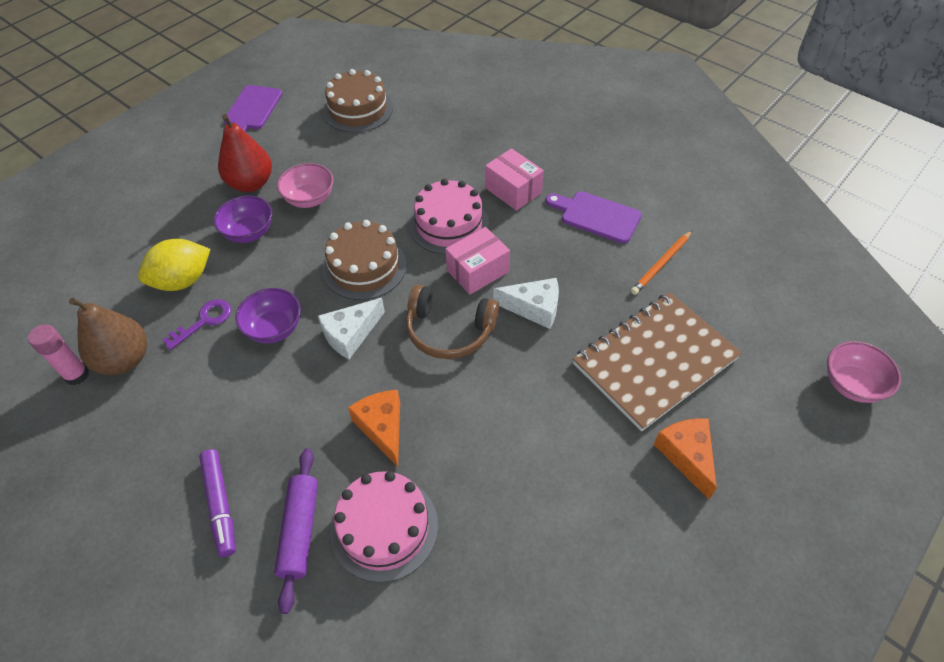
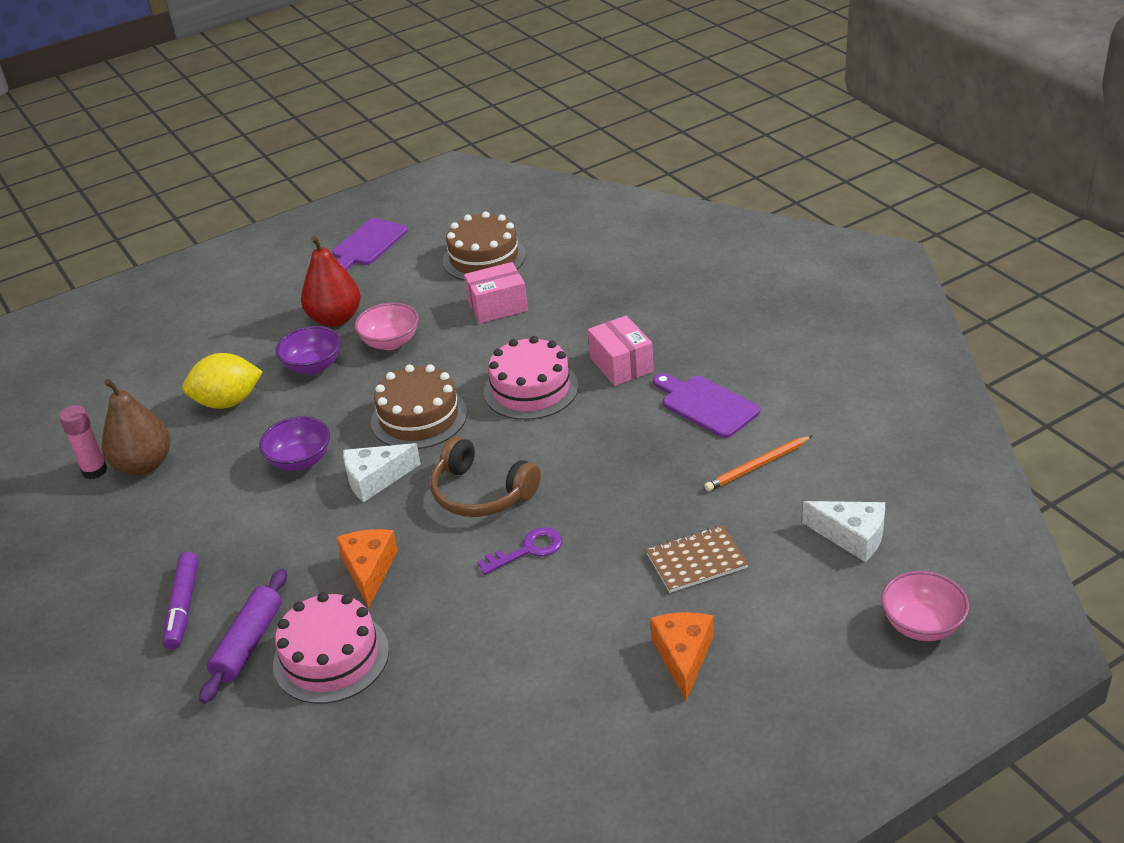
camera: 20 degrees right, 15 degrees down
purple key [162,299,231,350] -> purple key moved to [477,527,562,575]
pink box [446,227,510,294] -> pink box moved to [464,262,528,323]
white cheese [493,278,559,329] -> white cheese moved to [802,501,885,562]
brown notebook [573,292,742,431] -> brown notebook [646,525,748,593], size x0.52

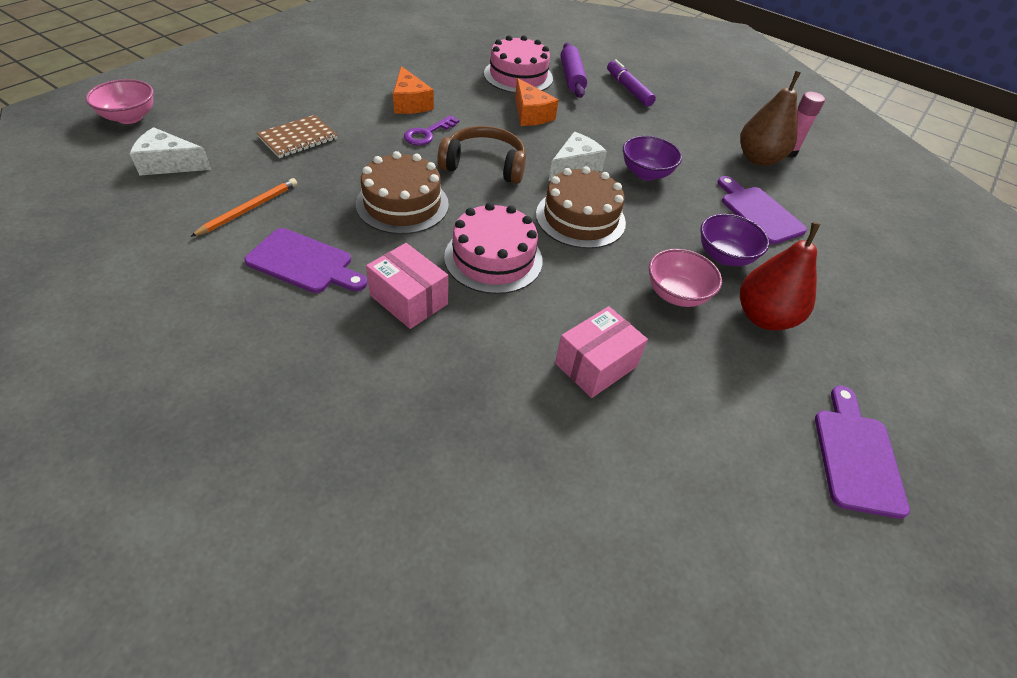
camera: 150 degrees right, 10 degrees up
yellow lemon [182,353,263,409] -> purple cutting board [718,176,807,244]
brown cake [443,212,526,281] -> brown cake moved to [356,151,449,234]
orange cheese [650,612,714,701] -> orange cheese moved to [393,66,434,114]

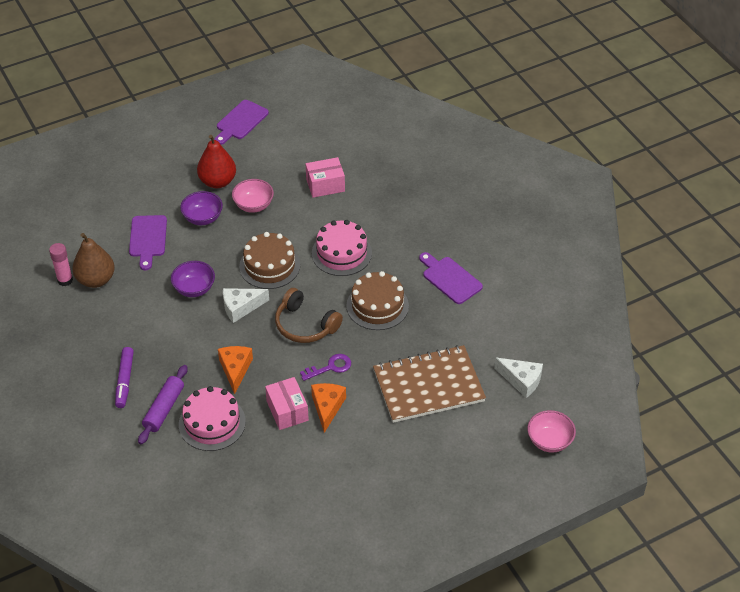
camera: 150 degrees left, 0 degrees up
orange pencil [190,178,297,237] -> none
brown notebook [257,115,337,158] -> brown notebook [373,345,486,423], size x1.94
pink box [366,243,448,329] -> pink box moved to [265,377,309,430]

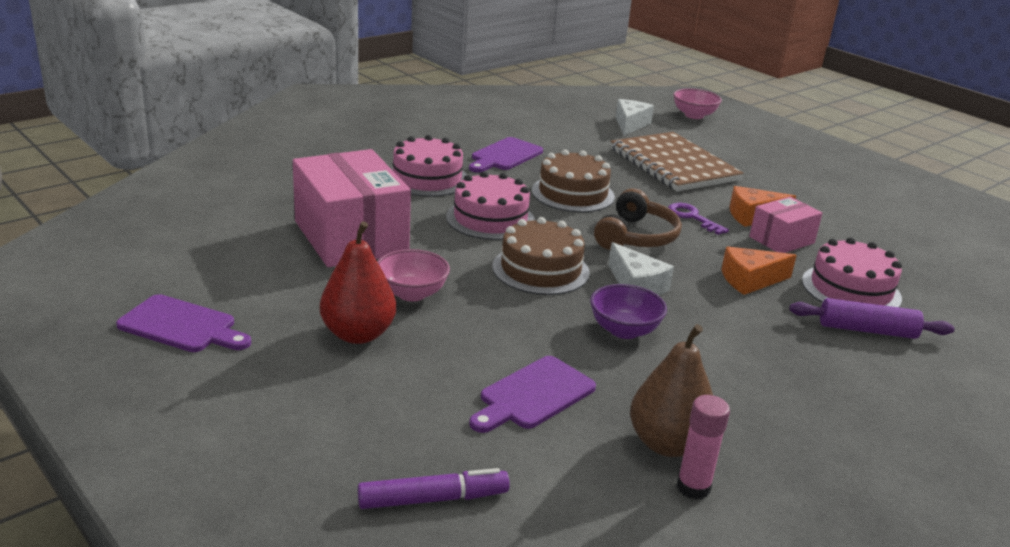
camera: 105 degrees left, 20 degrees down
purple marker [115,347,134,408] -> purple marker moved to [358,468,510,509]
purple cutting board [129,215,167,270] -> purple cutting board turned 150 degrees clockwise [469,356,596,433]
purple bowl [180,191,223,225] -> none
pink box [306,157,345,198] -> pink box [293,149,411,267], size x1.89
none -> pink cake [391,135,467,197]

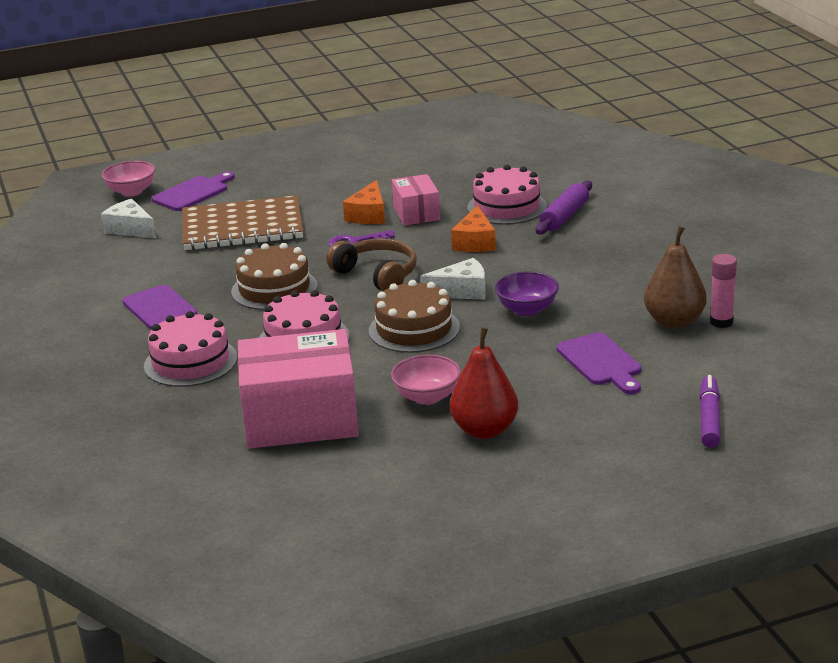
camera: 65 degrees left, 0 degrees up
purple cutting board [116,294,251,352] -> purple cutting board moved to [152,171,235,211]

